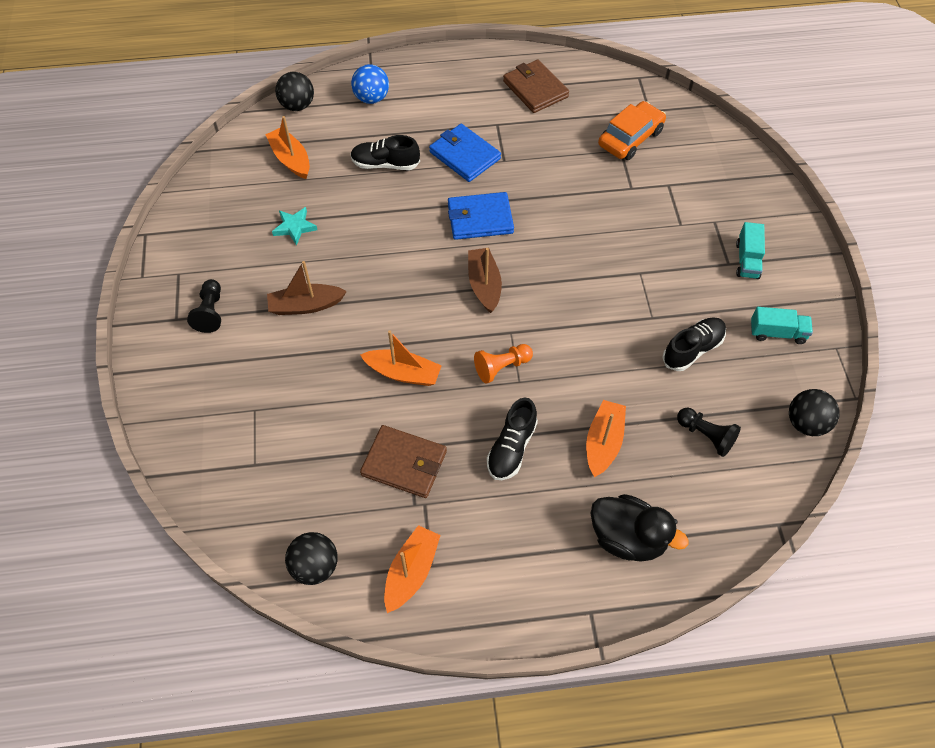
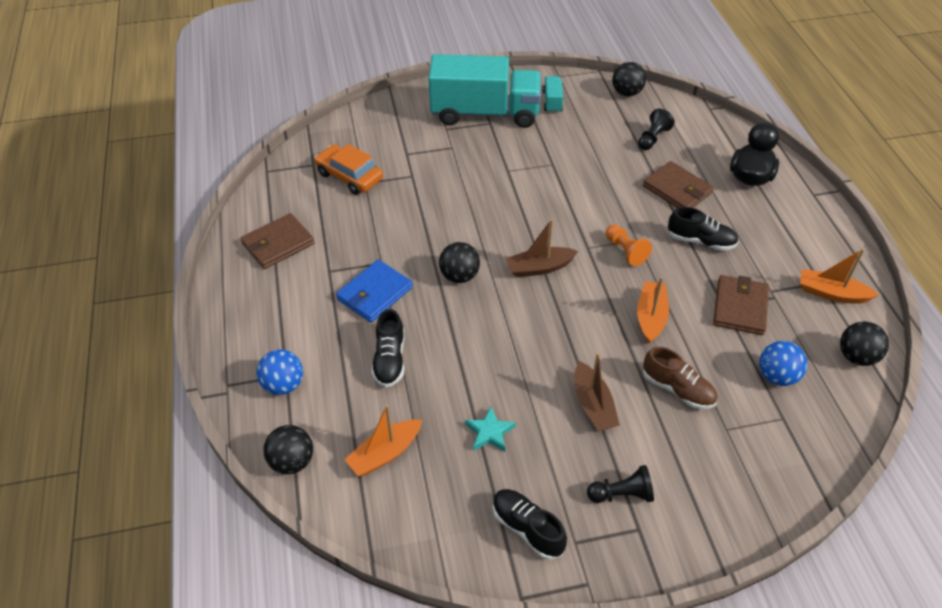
camera: 95 degrees left, 10 degrees down
blue wallet [448,192,514,240] -> black ball [439,242,480,283]
orange boat [586,400,626,477] -> brown wallet [643,161,714,208]
black shoe [662,317,726,371] -> black shoe moved to [493,489,567,560]
turquoise truck [736,222,765,279] -> turquoise truck [428,54,541,128], size x2.49
none -> brown shoe [643,347,717,409]
none -> blue ball [759,341,807,386]

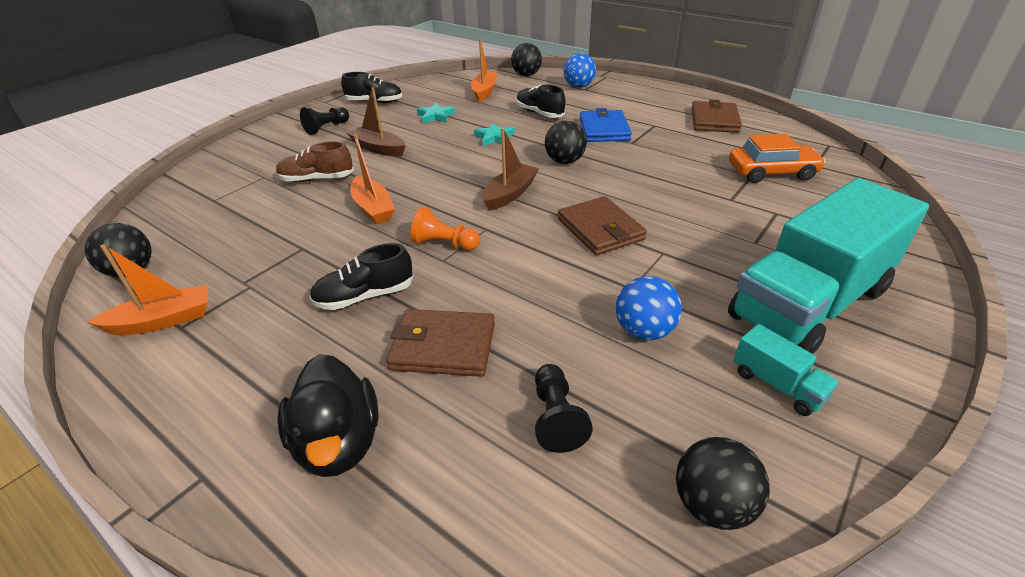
camera: 140 degrees right, 10 degrees down
brown wallet [713,275,769,335] -> brown wallet moved to [558,196,647,255]
blue ball [759,341,807,386] -> blue ball moved to [616,276,682,340]
none -> turquoise star [474,123,515,146]

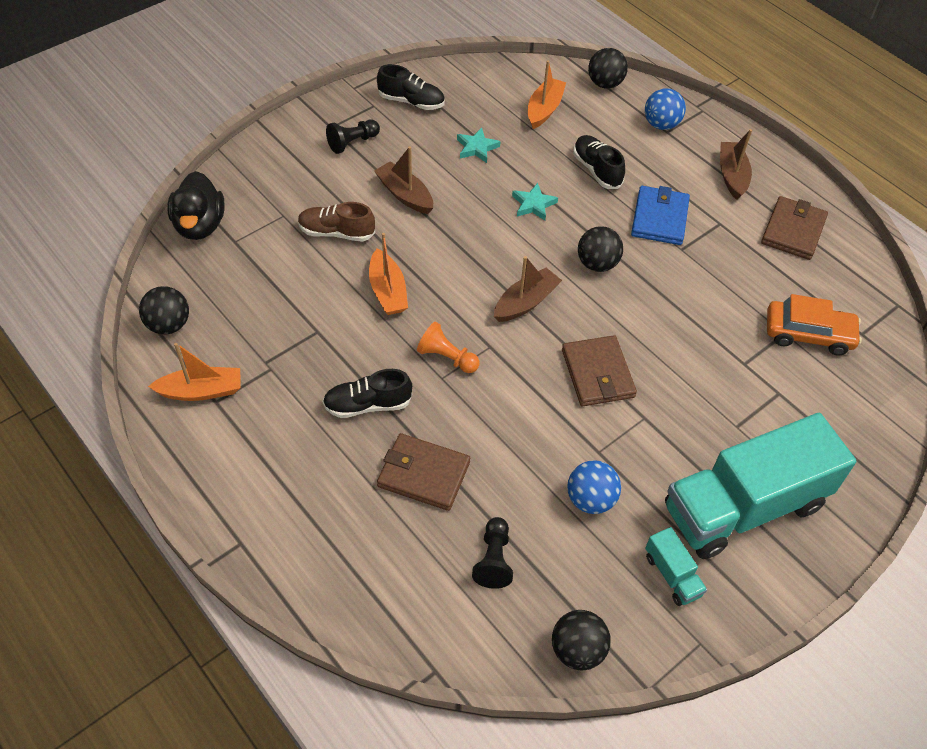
camera: 10 degrees right, 15 degrees up
black duck [277,354,379,477] -> black duck moved to [167,171,225,240]
none -> brown boat [720,129,752,200]

